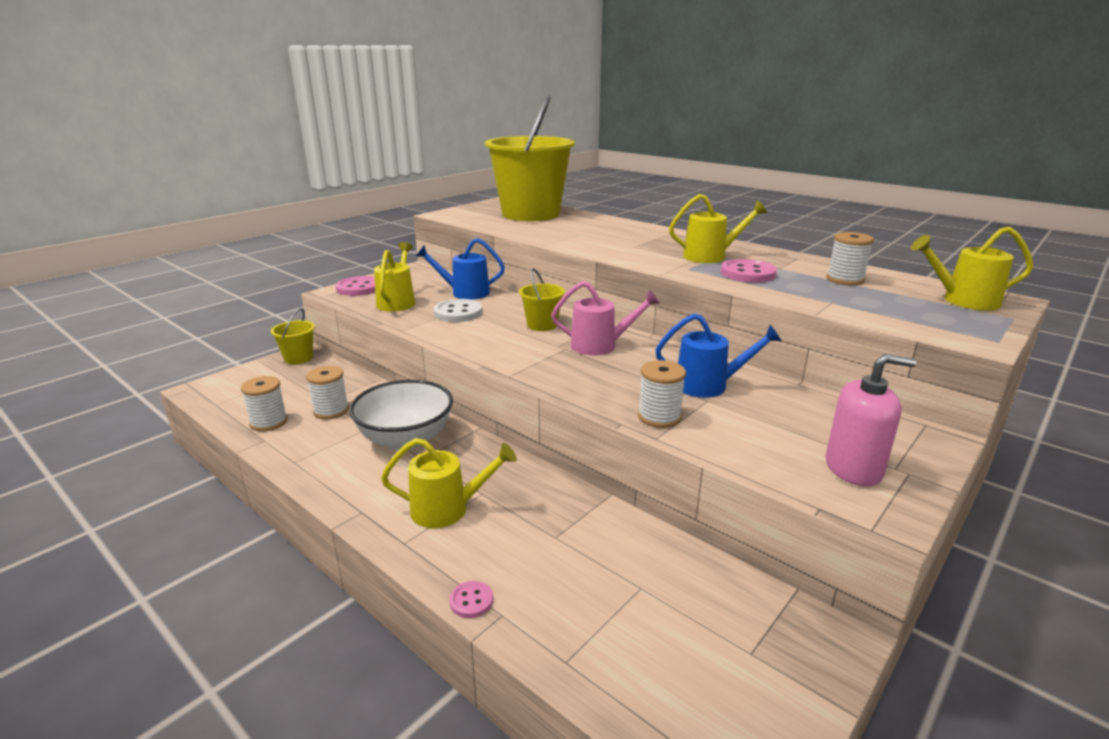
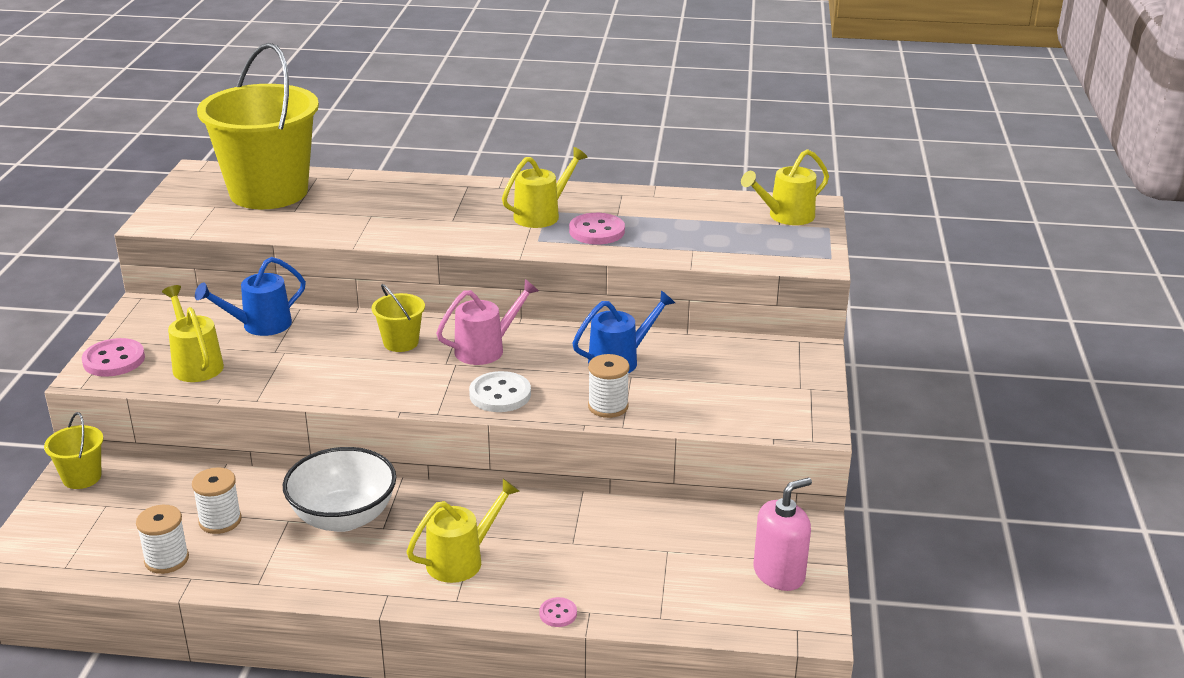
camera: 35 degrees left, 5 degrees up
white button [434,299,482,322] -> white button moved to [469,371,531,412]
white spool [826,232,874,286] -> none
pink soap dispenser [826,354,916,486] -> pink soap dispenser moved to [754,477,812,591]

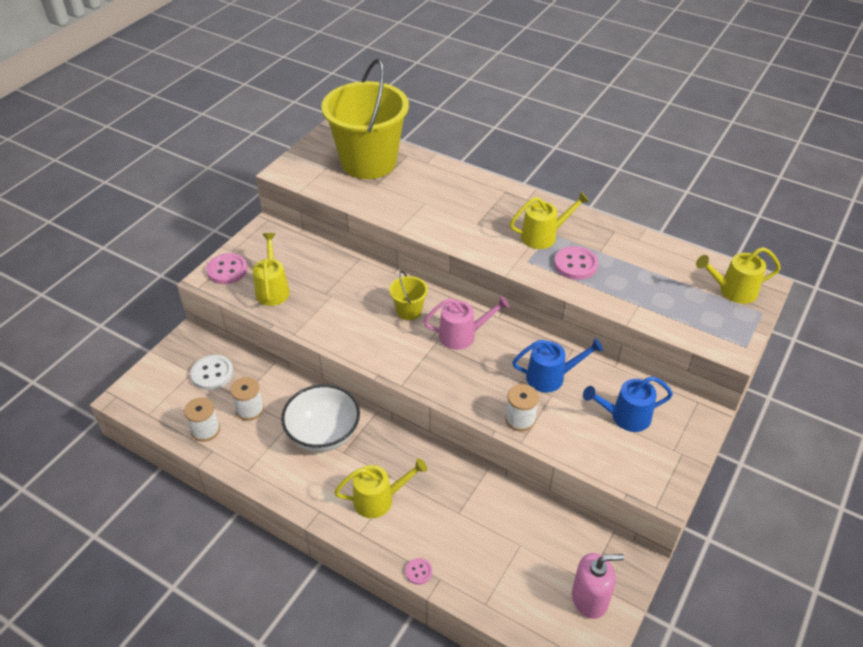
camera: 25 degrees right, 15 degrees up
yellow bucket [44,412,103,489] -> none
blue watering can [195,257,306,336] -> blue watering can moved to [583,376,673,432]
white button [469,371,531,412] -> white button moved to [190,355,234,390]

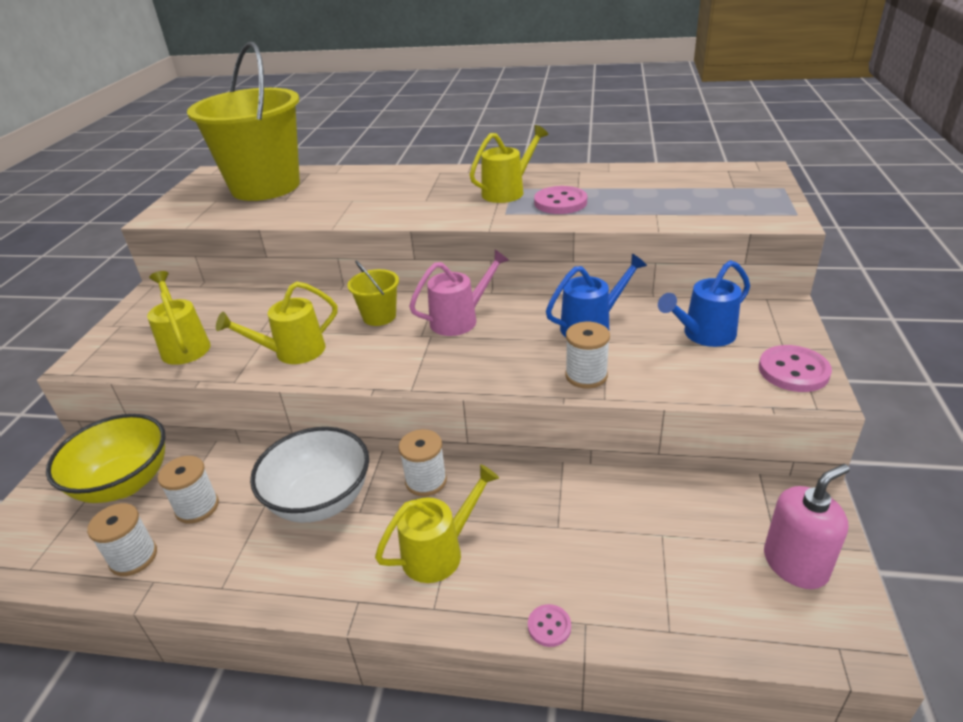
camera: 20 degrees left, 10 degrees down
white button [190,355,234,390] -> yellow bowl [46,414,166,503]
pink button [206,253,248,284] -> pink button moved to [759,345,832,392]
yellow watering can [696,247,781,304] -> yellow watering can moved to [216,281,337,364]
none -> white spool [399,429,447,496]

